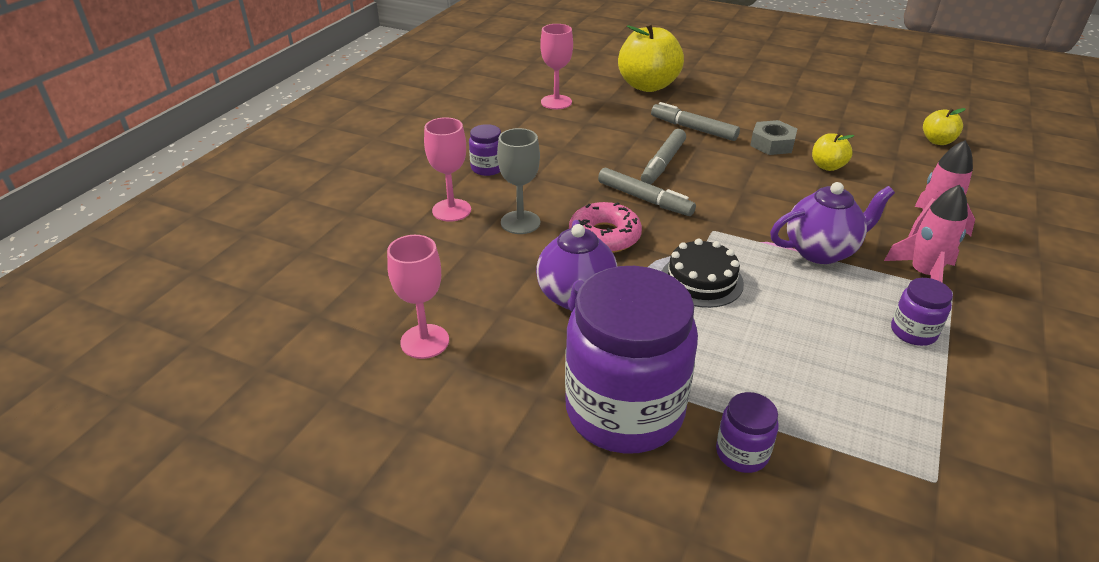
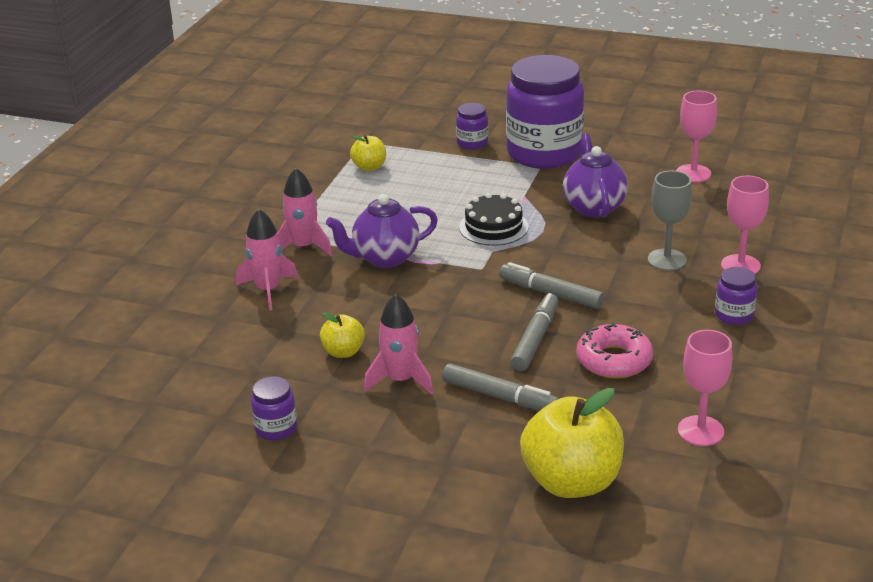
camera: 175 degrees right, 5 degrees down
pink donut [569,202,642,253] -> pink donut moved to [576,322,653,379]
grey nut [750,120,797,155] -> pink rocket [364,294,433,395]
purple jar [891,278,953,346] -> purple jar moved to [251,376,297,440]
yellow apple [923,108,966,145] -> yellow apple moved to [350,135,386,171]

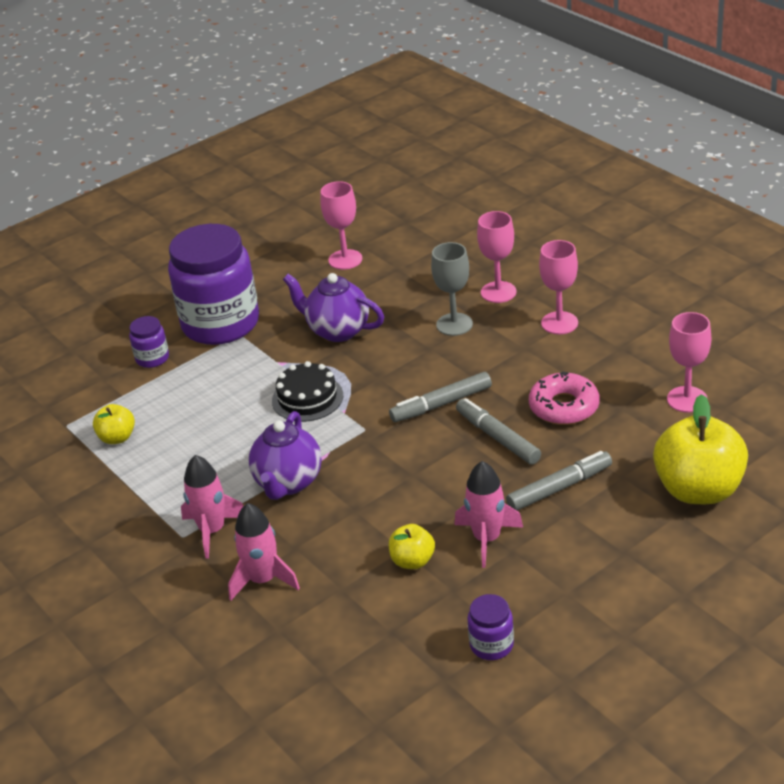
camera: 55 degrees left, 5 degrees up
purple jar [715,267,757,325] -> pink goblet [539,240,578,334]

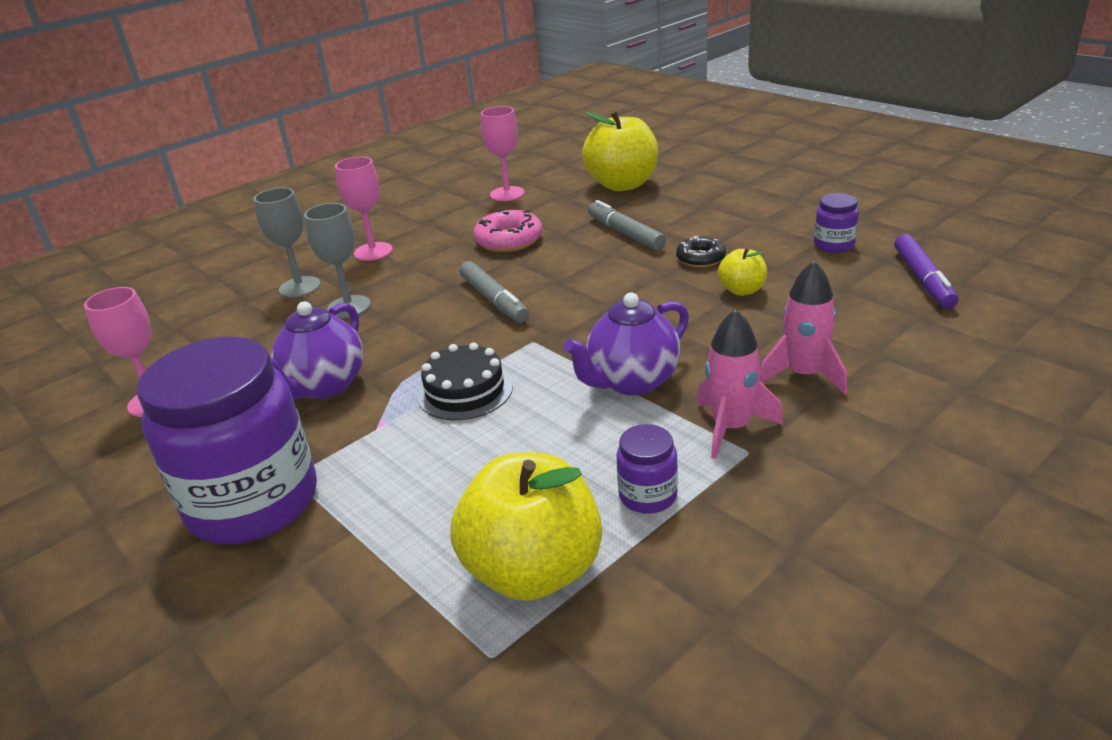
camera: 95 degrees left, 5 degrees down
yellow apple [93,404,135,444] -> yellow apple [450,453,602,601], size x2.02
purple jar [129,316,169,368] -> purple jar moved to [616,424,678,514]
purple teapot [248,411,322,500] -> purple teapot turned 135 degrees clockwise [563,293,689,395]
pink rocket [454,461,523,568] -> black donut [676,236,726,267]
grey marker [456,398,541,465] -> none
pink goblet [477,211,517,303] -> grey goblet [254,188,321,298]
none -> purple marker [894,234,959,309]

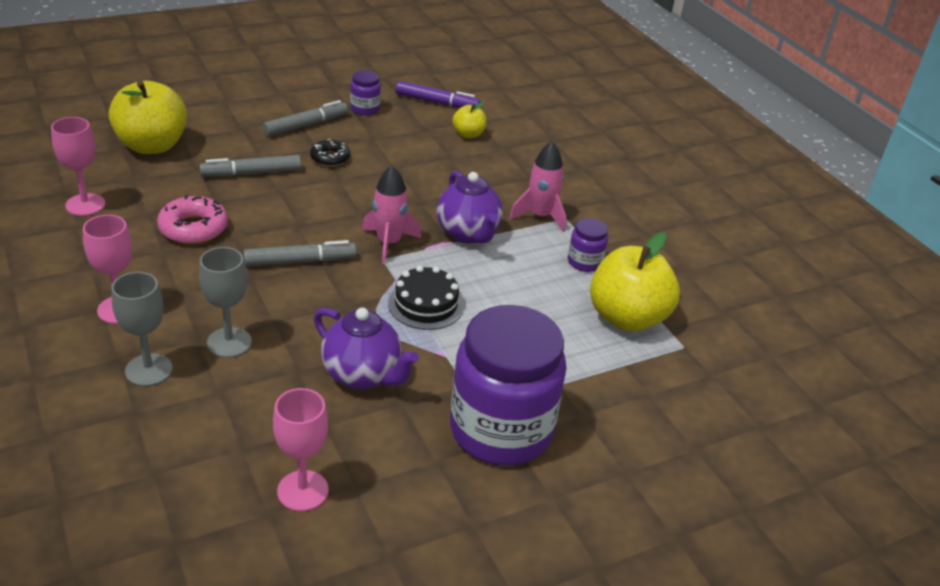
camera: 80 degrees left, 5 degrees up
yellow apple [718,248,767,296] -> yellow apple moved to [453,102,487,138]
pink rocket [760,261,847,395] -> pink rocket moved to [362,165,421,264]
none -> grey marker [263,100,348,136]

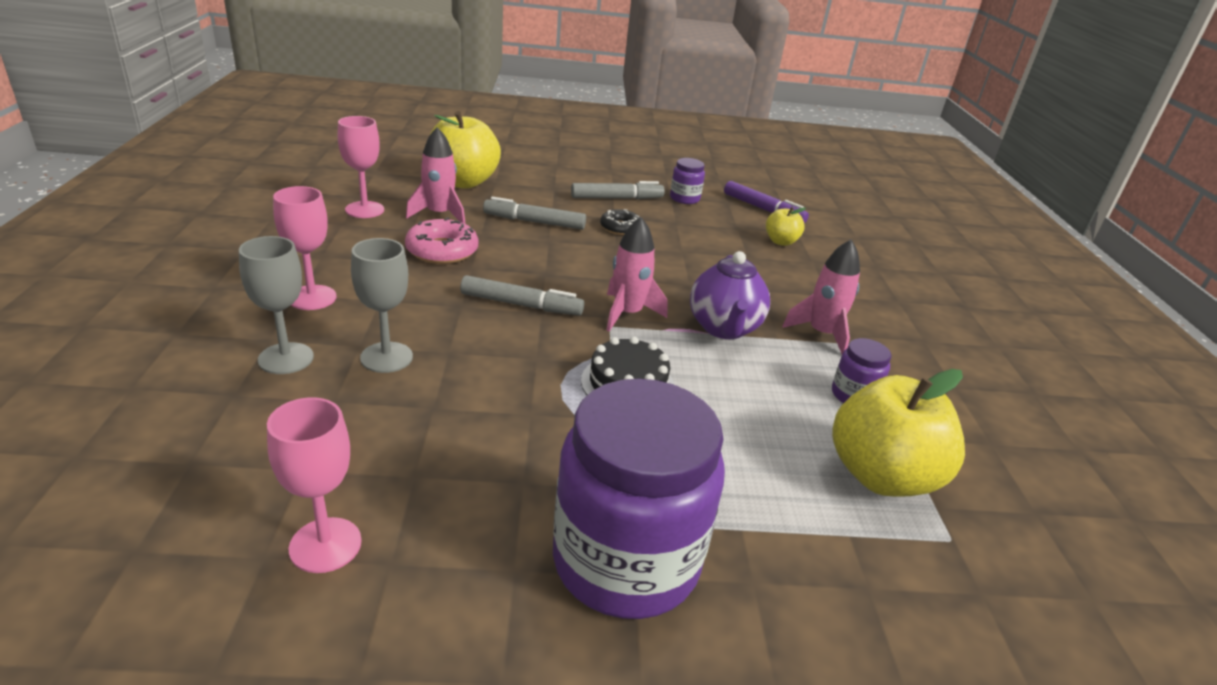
camera: 25 degrees right, 5 degrees down
purple teapot [314,308,419,390] -> none
none -> pink rocket [406,127,465,223]

